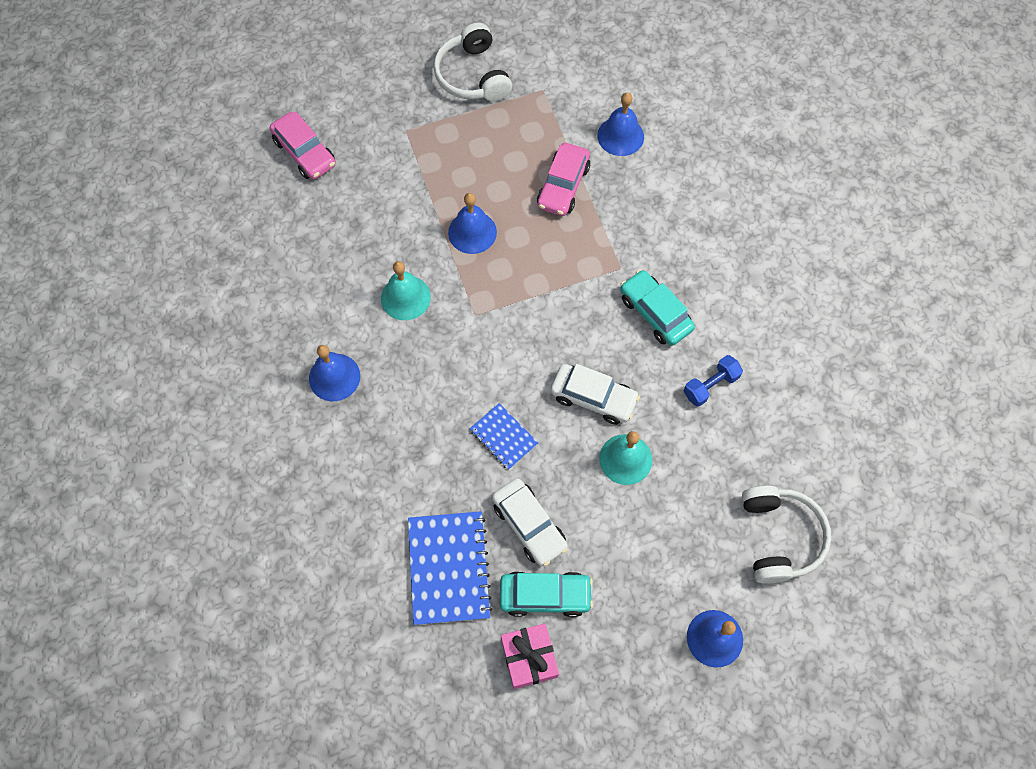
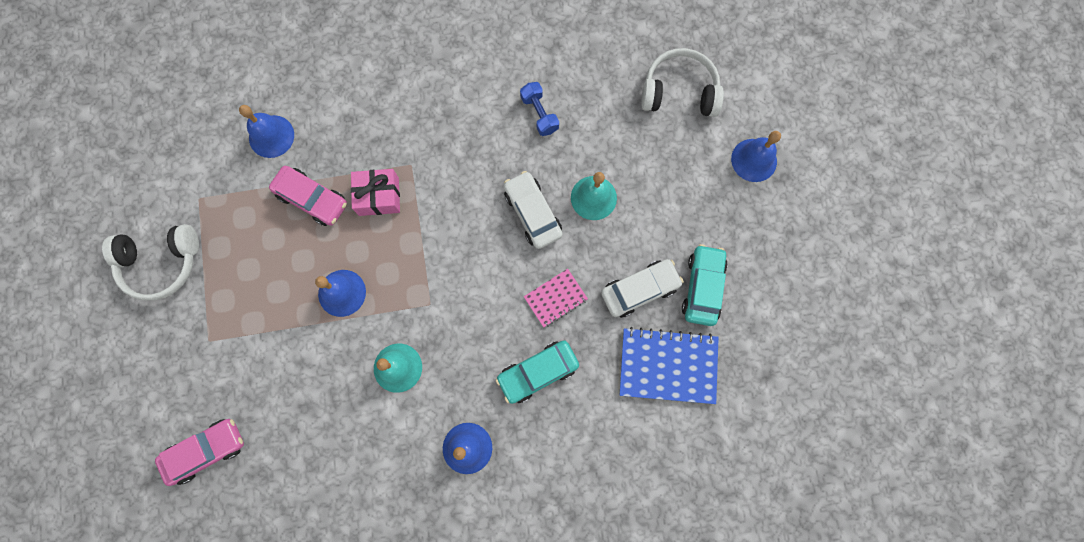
camera: 80 degrees left, 10 degrees up
blue notebook [470,403,538,470] -> pink notebook [524,269,588,327]
pink gift [501,623,559,689] -> pink gift moved to [351,169,400,216]
white car [551,364,640,425] -> white car turned 60 degrees counterclockwise [504,171,563,249]
turquoise car [620,270,695,346] -> turquoise car moved to [496,340,579,404]

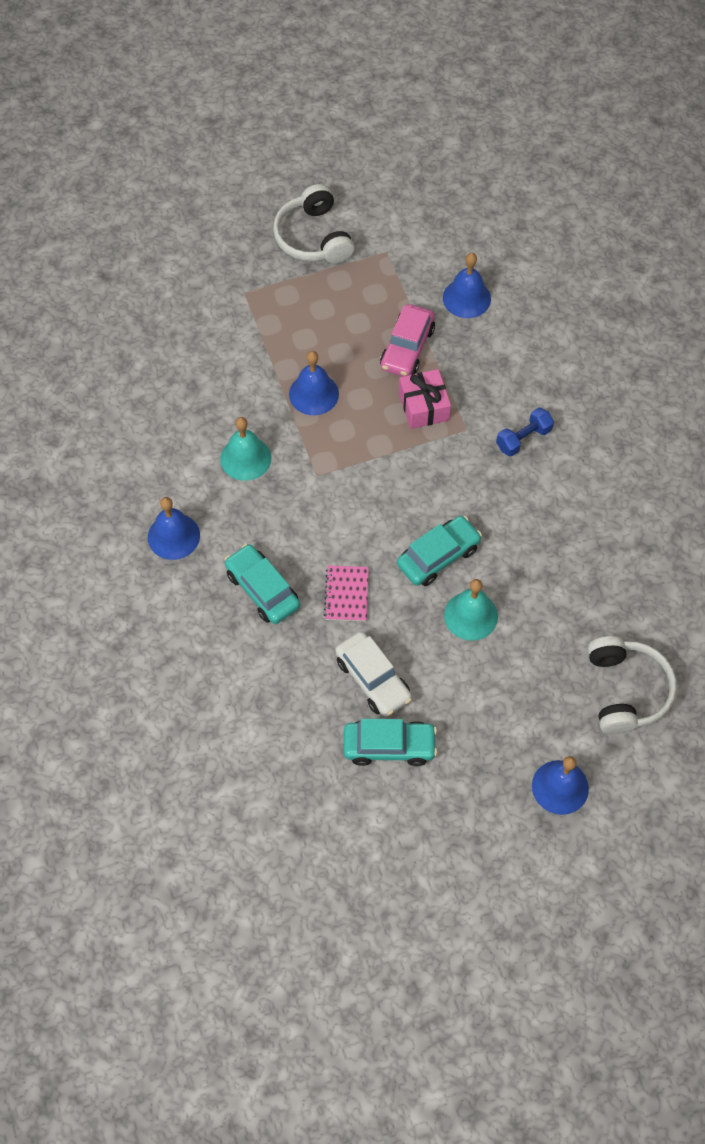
camera: 80 degrees right, 15 degrees down
pink car [155,419,244,486] -> none
white car [504,171,563,249] -> turquoise car [397,516,482,586]
blue dumbbell [520,82,559,136] -> blue dumbbell moved to [496,407,554,456]
pink notebook [524,269,588,327] -> pink notebook turned 45 degrees clockwise [324,566,369,621]
blue notebook [620,327,719,404] -> none

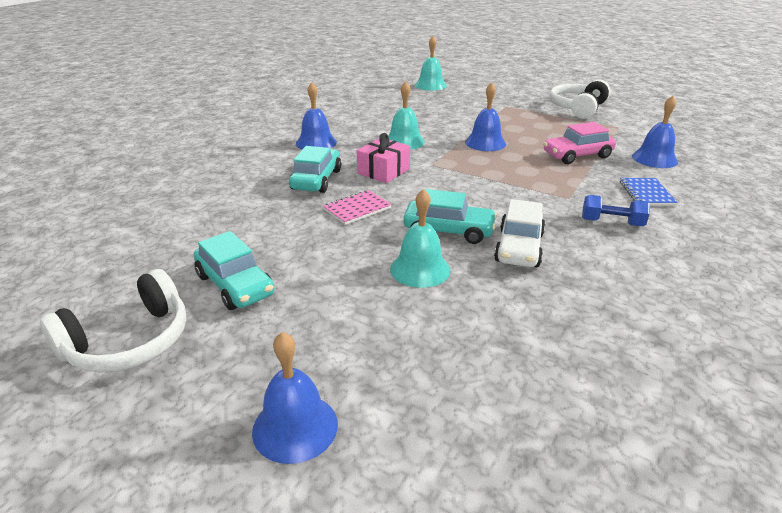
camera: 50 degrees right, 30 degrees down
white car [335,632,412,717] -> white car moved to [494,199,545,267]
pink gift [399,369,451,429] -> pink gift moved to [357,133,410,183]
white headphones [588,636,677,734] -> white headphones moved to [40,269,186,373]
none -> turquoise bell [415,36,447,91]
none -> blue notebook [620,178,678,206]

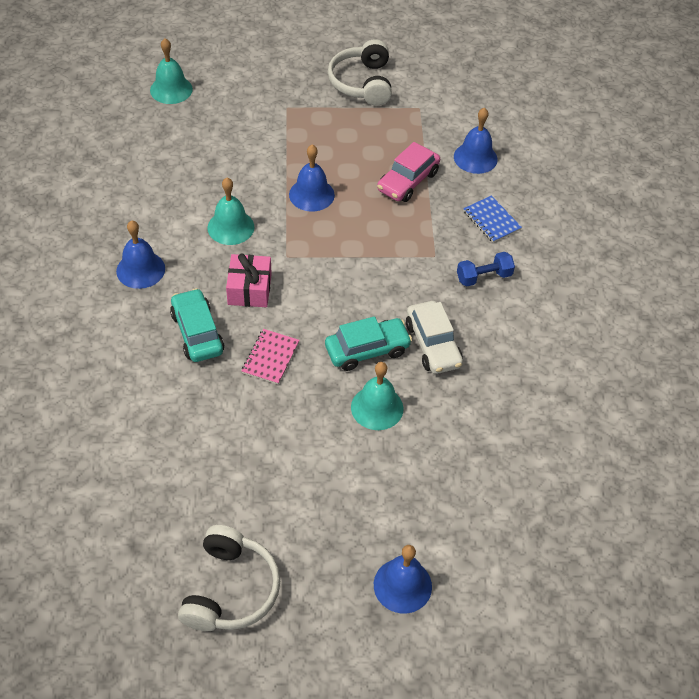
camera: 35 degrees left, 20 degrees up
turquoise car [194,231,275,310] -> none

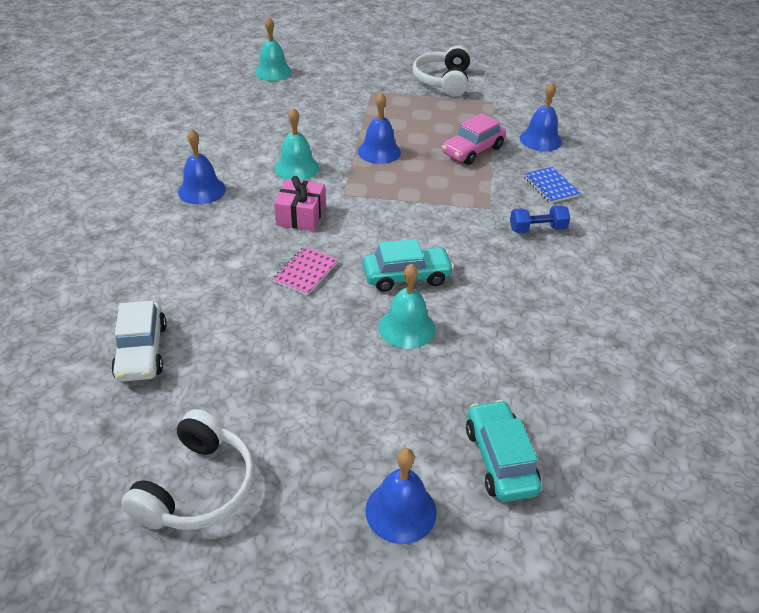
camera: 10 degrees right, 10 degrees down
turquoise car [170,288,224,362] -> turquoise car moved to [466,400,541,502]
white car [406,301,463,374] -> white car moved to [111,301,167,382]

